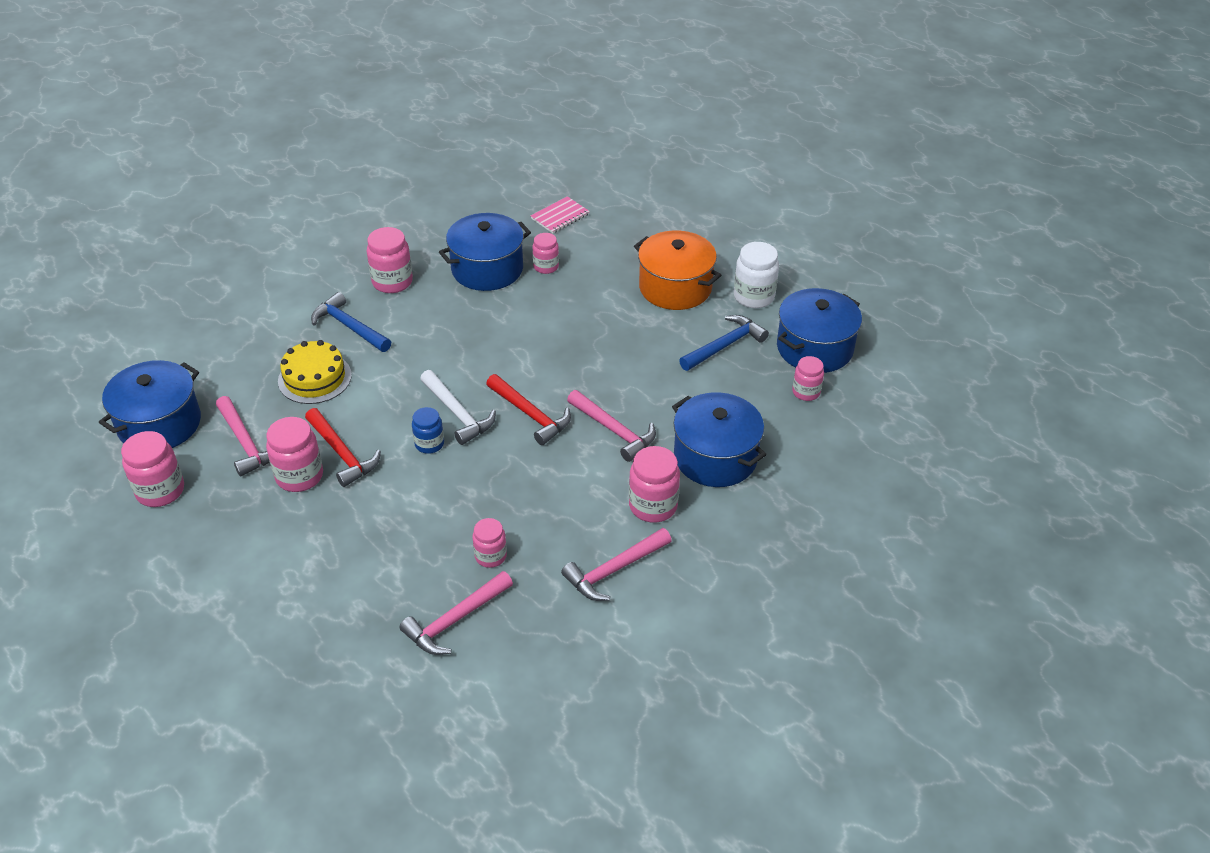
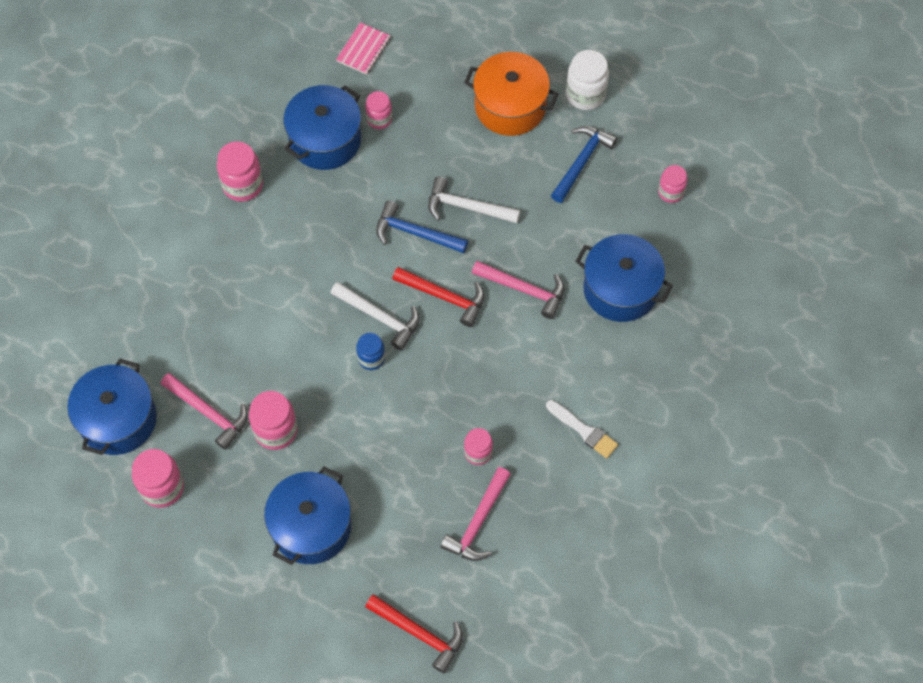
camera: 20 degrees left, 20 degrees up
yellow cake [278,340,352,404] -> none
red hammer [305,408,381,487] -> red hammer moved to [365,594,463,673]
blue hammer [311,292,391,352] -> blue hammer moved to [376,201,468,253]
pink hammer [561,528,672,601] -> white brush [546,400,618,458]
pink jar [629,446,680,523] -> none
blue pot [777,288,862,373] -> blue pot moved to [264,466,351,565]
none -> white hammer [428,177,520,223]

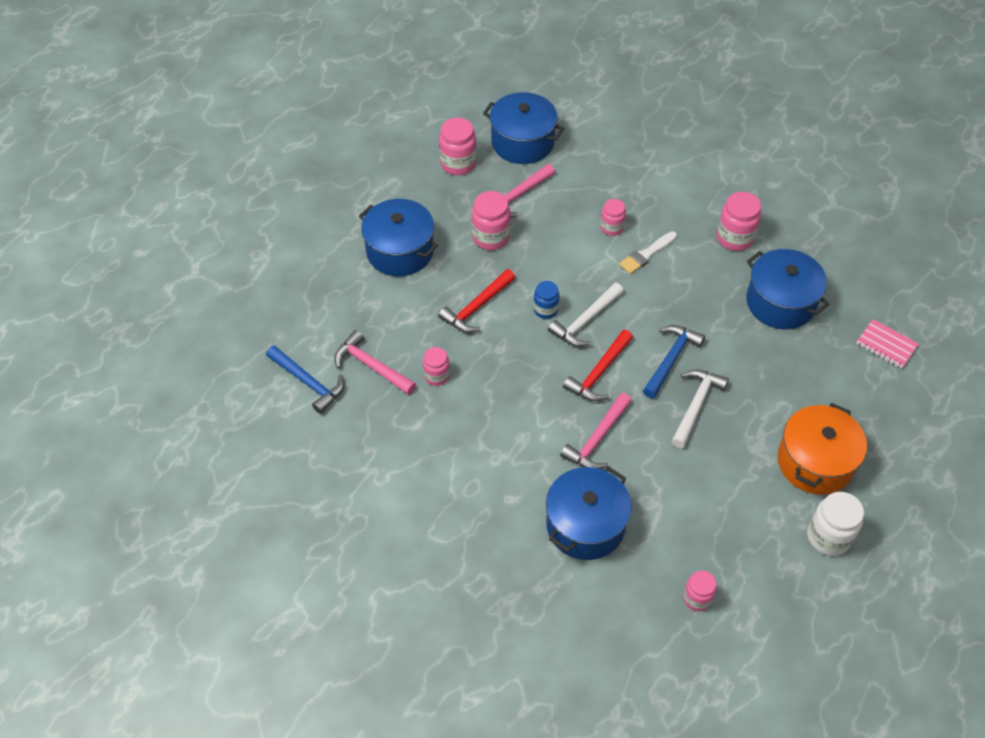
camera: 100 degrees right, 10 degrees down
pink jar [365,91,392,129] -> pink jar moved to [600,199,626,236]
red hammer [365,594,463,673] -> red hammer moved to [438,269,515,333]
white brush [546,400,618,458] -> white brush moved to [619,231,677,274]
blue hammer [551,126,617,203] -> blue hammer moved to [266,345,344,414]

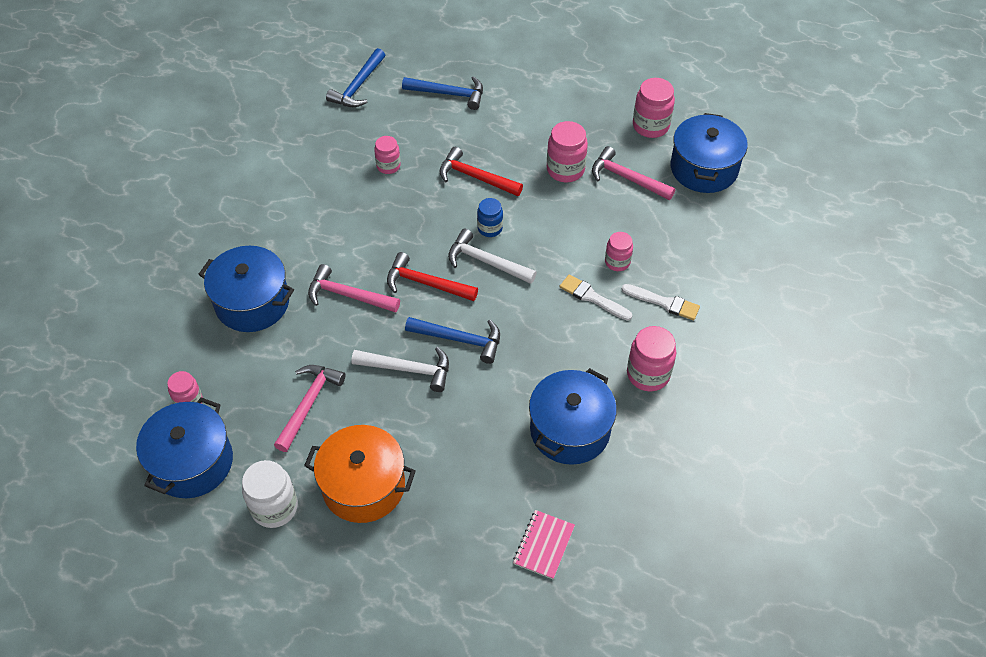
camera: 75 degrees right, 0 degrees up
pink hammer [334,330,416,395] -> pink hammer moved to [274,365,345,452]
blue pot [359,199,438,276] -> blue pot moved to [136,397,233,498]
none -> blue hammer [402,76,483,110]
none -> white brush [622,284,700,320]

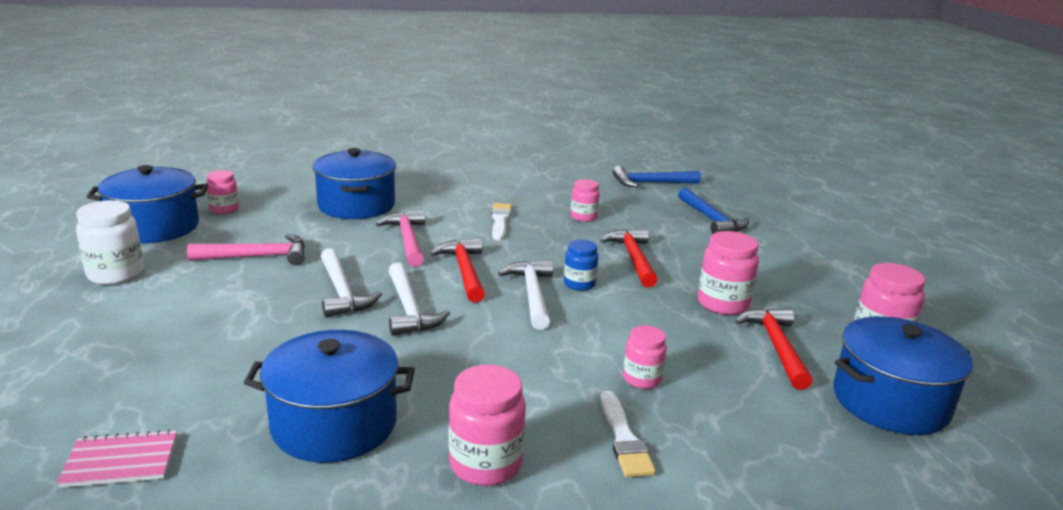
camera: 55 degrees right, 30 degrees down
orange pot [304,425,416,523] -> none
blue hammer [405,317,500,364] -> white hammer [388,262,450,336]
white brush [560,274,632,321] -> white brush moved to [491,203,512,241]
pink hammer [592,146,675,200] -> red hammer [735,308,813,390]

